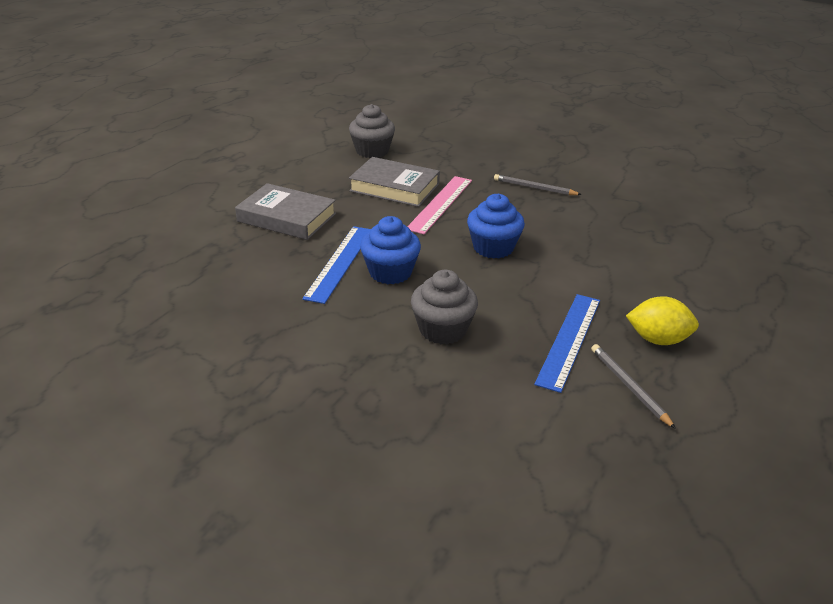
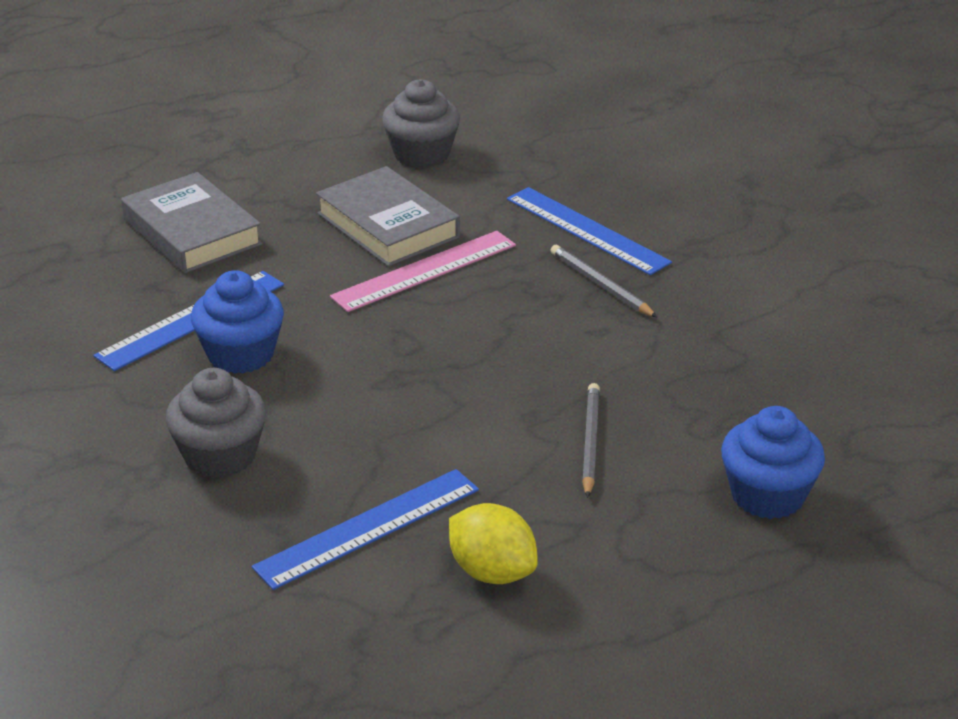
camera: 30 degrees right, 0 degrees up
blue cupcake [467,194,525,259] -> blue cupcake moved to [721,406,825,519]
grey pencil [591,344,676,429] -> grey pencil moved to [582,383,600,498]
none -> blue ruler [507,187,672,275]

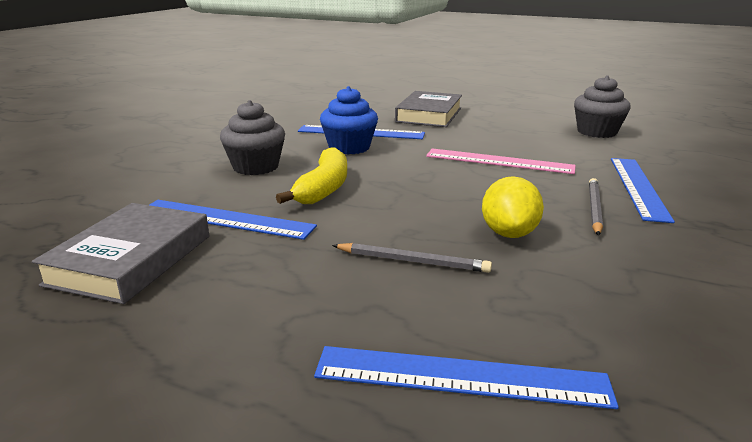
camera: 55 degrees right, 10 degrees down
grey book [316,166,460,267] -> grey book moved to [32,203,209,304]
yellow lemon [449,503,538,584] -> yellow lemon moved to [482,176,544,238]
grey pencil [582,383,600,498] -> grey pencil turned 45 degrees clockwise [332,243,492,273]
blue cupcake [721,406,825,519] -> blue ruler [314,346,619,409]
none -> yellow banana [276,147,347,204]

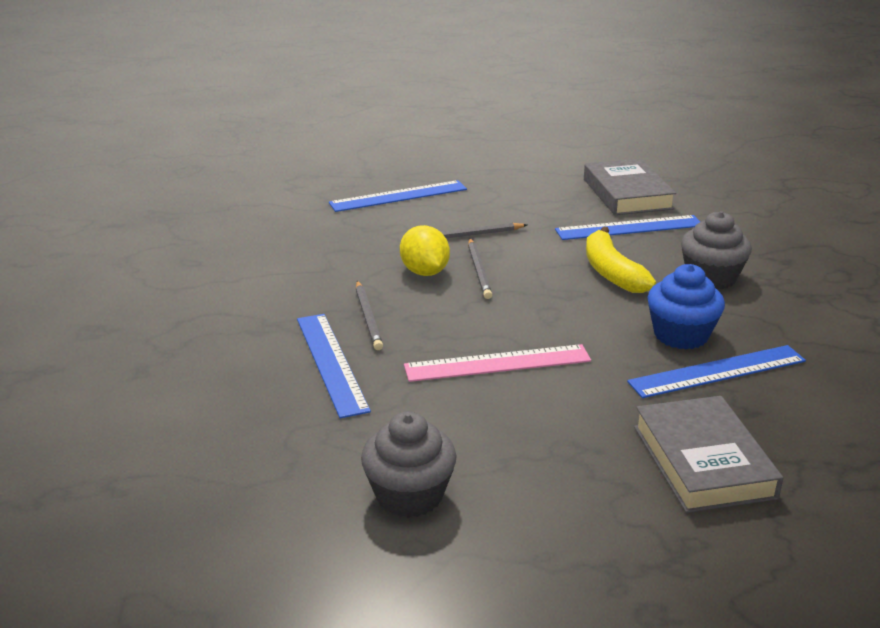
camera: 150 degrees right, 5 degrees up
none -> grey pencil [468,238,492,299]

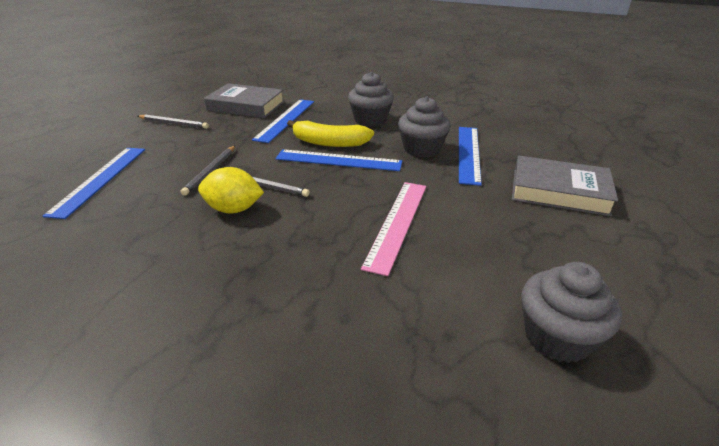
camera: 60 degrees left, 5 degrees up
blue ruler [297,314,371,418] -> blue ruler moved to [276,149,402,171]
grey pencil [356,281,383,350] -> grey pencil moved to [138,115,209,129]
blue cupcake [647,264,725,349] -> grey cupcake [398,96,450,158]

